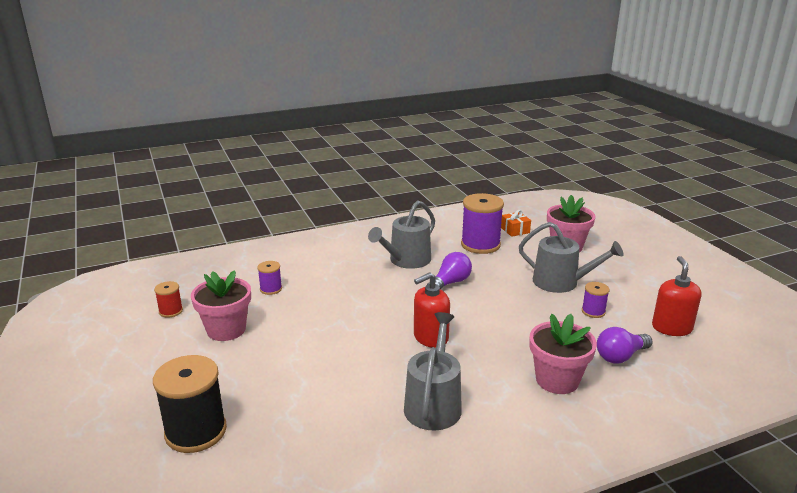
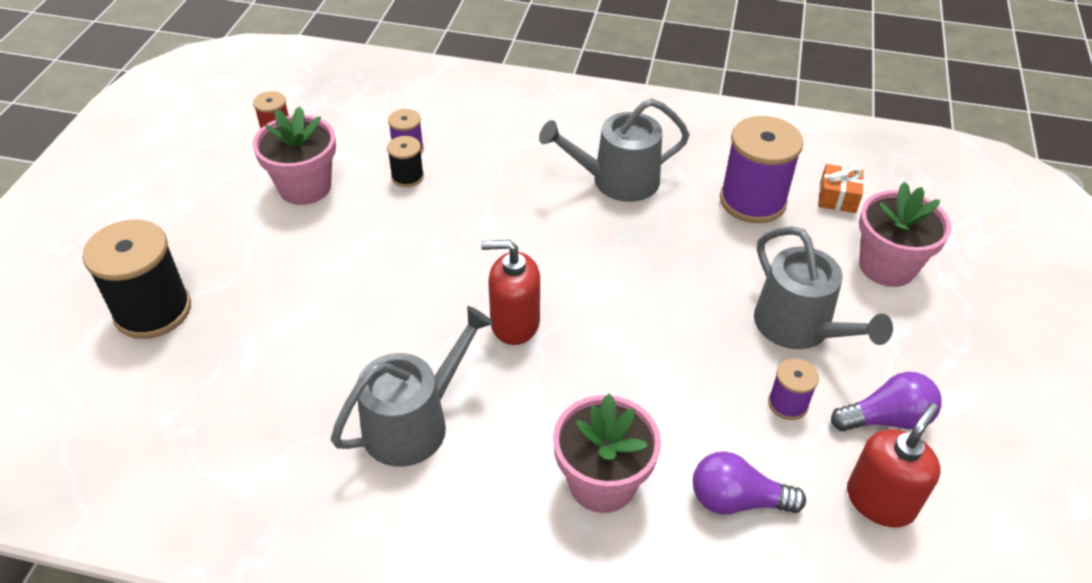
camera: 35 degrees right, 20 degrees up
purple light bulb [427,252,472,289] -> purple light bulb moved to [831,372,942,431]
none -> black spool [387,136,424,187]

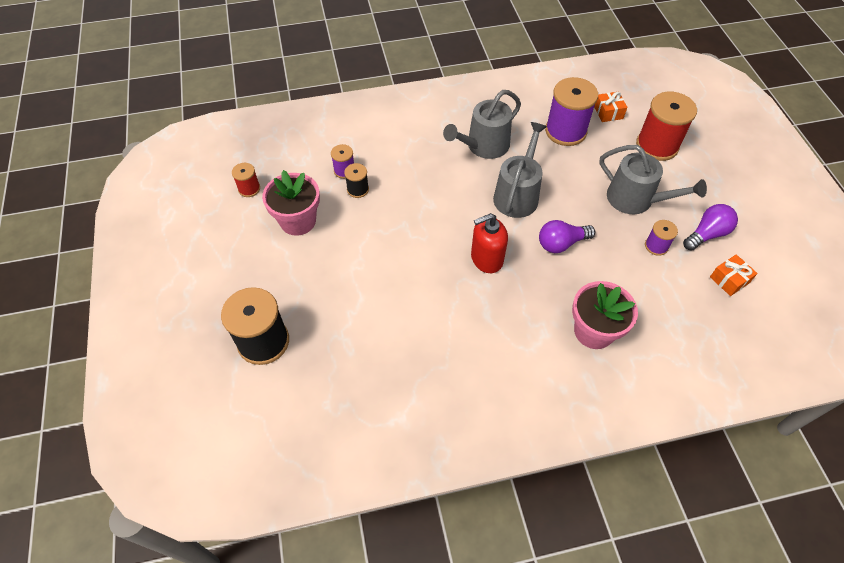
camera: 25 degrees left, 10 degrees up
grey watering can [331,306,493,467] -> grey watering can moved to [493,122,547,218]
purple light bulb [693,451,806,515] -> purple light bulb moved to [539,220,595,253]
red soap dispenser [847,403,941,527] -> orange gift [710,254,758,296]
pink flower pot [859,182,951,287] -> red spool [636,92,697,161]

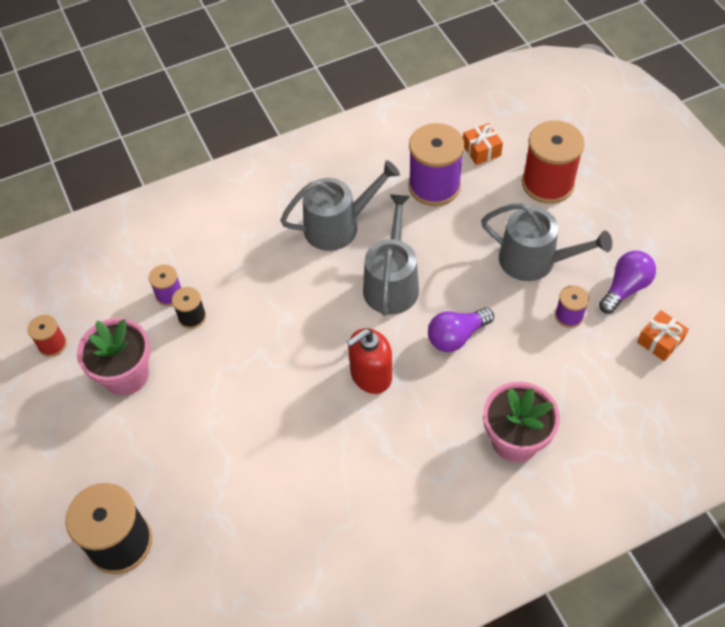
camera: 10 degrees left, 0 degrees up
grey watering can [443,90,521,159] -> grey watering can turned 150 degrees counterclockwise [280,160,400,251]

